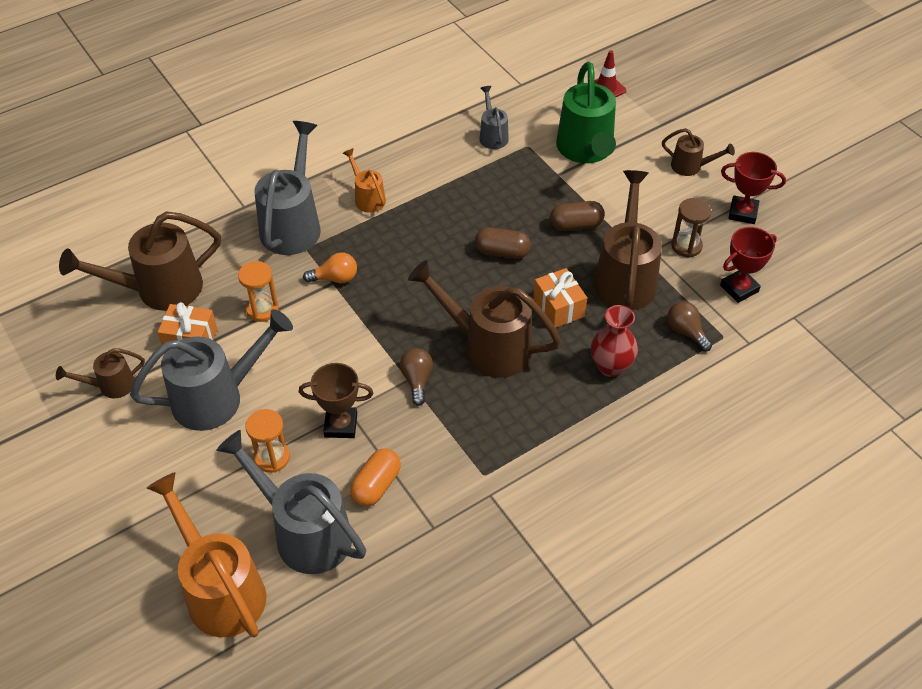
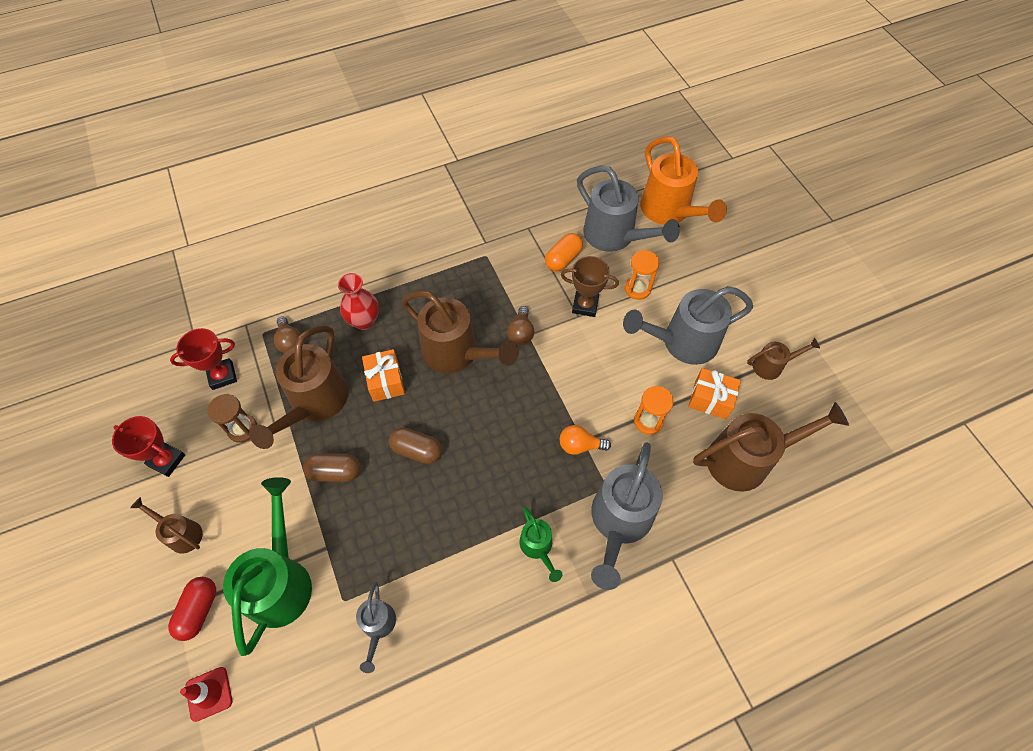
camera: 170 degrees left, 10 degrees up
orange watering can [343,148,386,213] -> green watering can [519,507,563,582]
none -> red capsule [168,577,216,641]

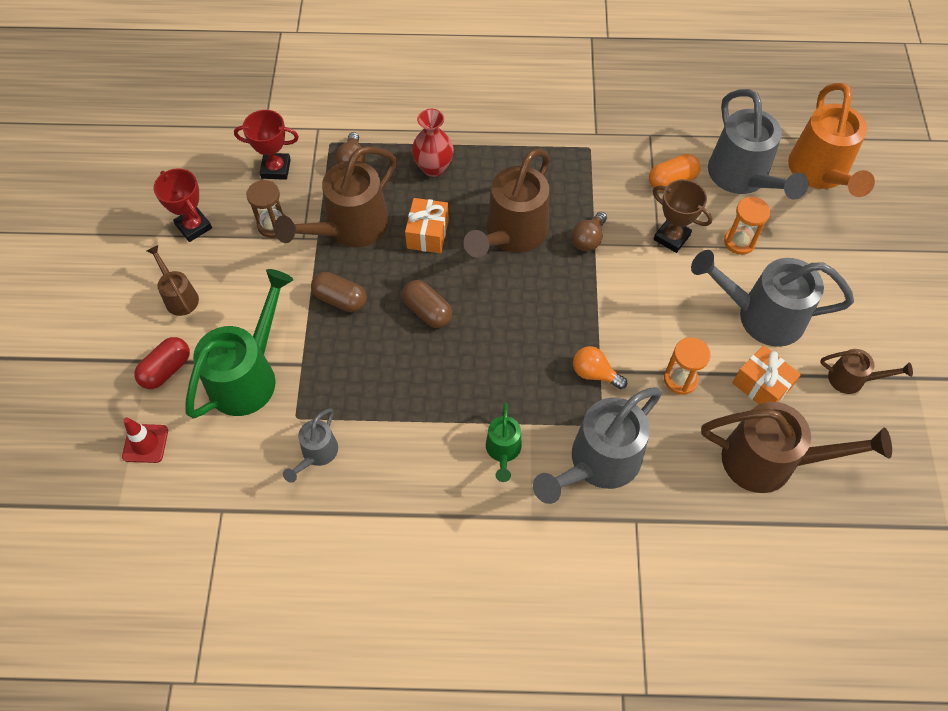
camera: 25 degrees right, 0 degrees up
brown watering can [402,290,519,373] -> brown watering can turned 60 degrees clockwise [464,149,550,258]

